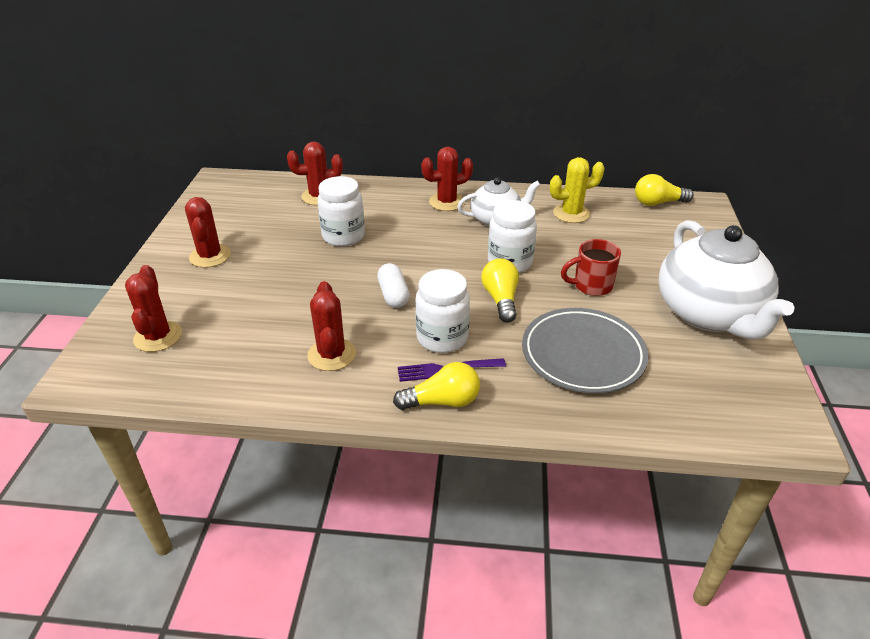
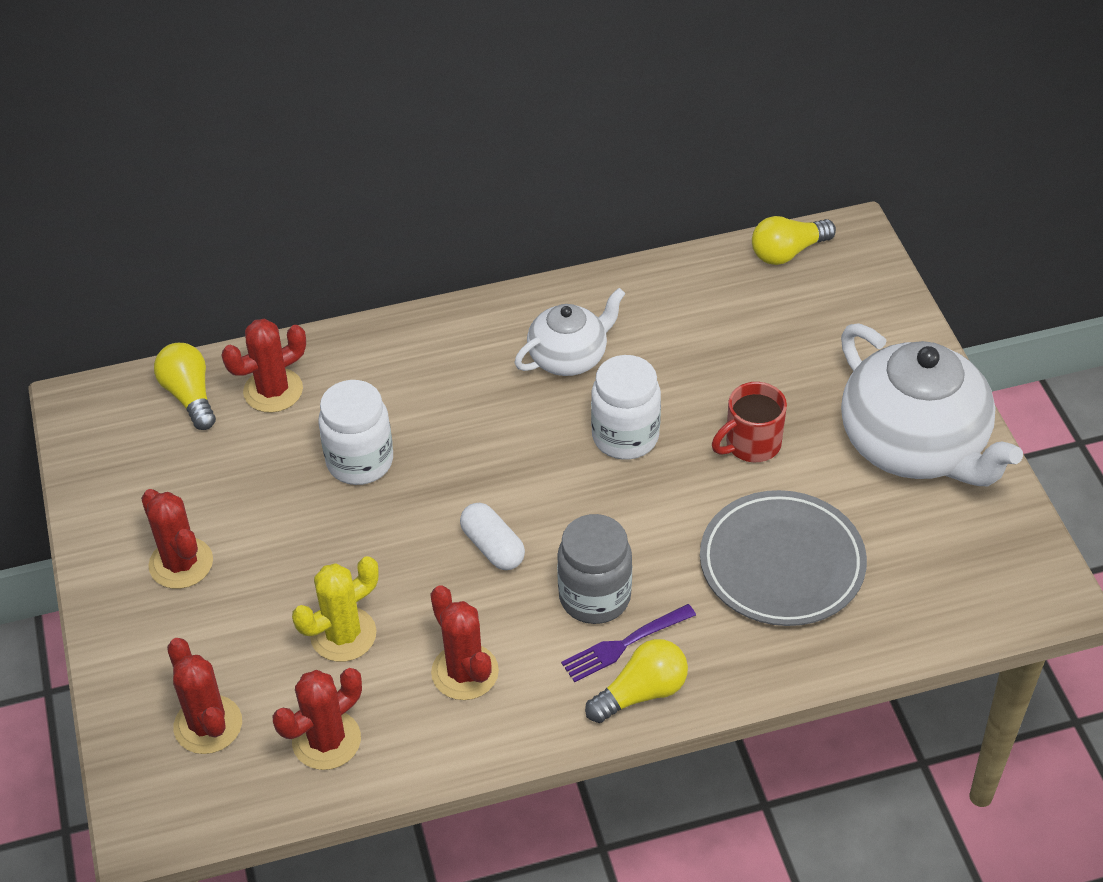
camera: 20 degrees left, 10 degrees up
white jar [415,269,470,353] -> grey jar [557,514,632,624]
red cactus [421,147,473,211] -> red cactus moved to [273,668,362,770]
yellow light bulb [481,258,519,323] -> yellow light bulb moved to [154,343,216,430]
yellow cactus [550,157,605,223] -> yellow cactus moved to [292,556,379,662]

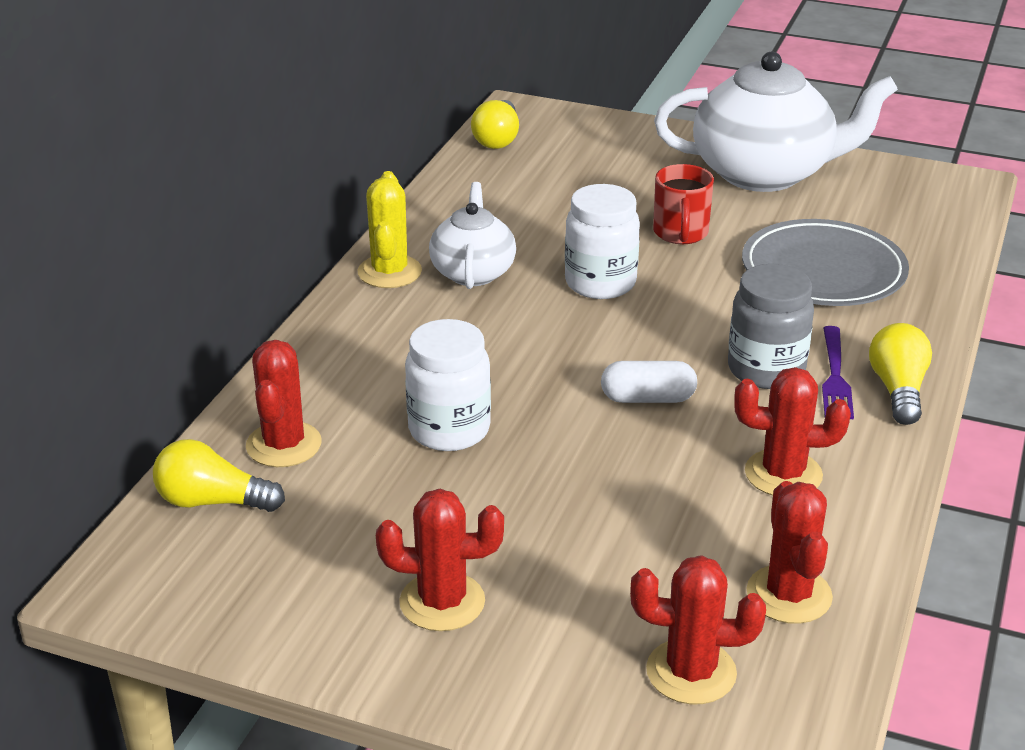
camera: 55 degrees left, 15 degrees down
yellow cactus [292,556,379,662] -> yellow cactus moved to [358,171,422,288]

